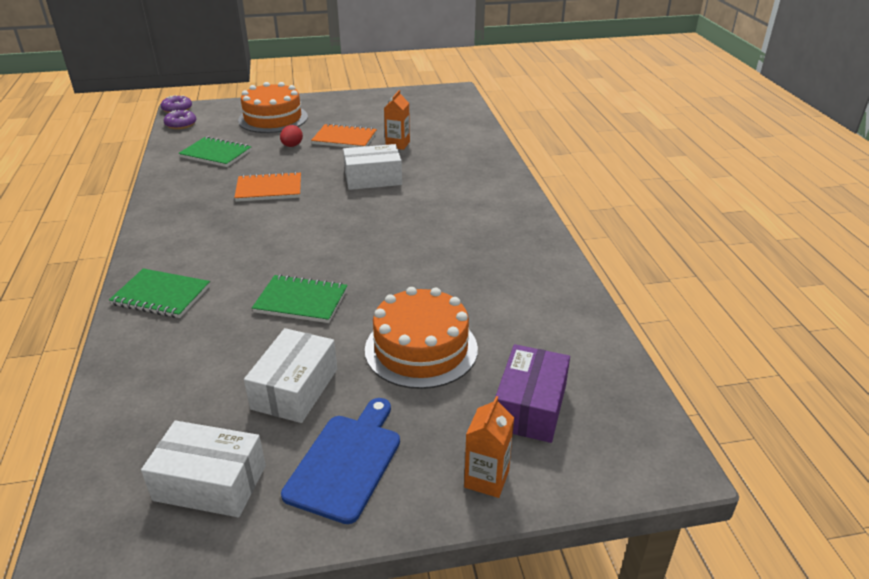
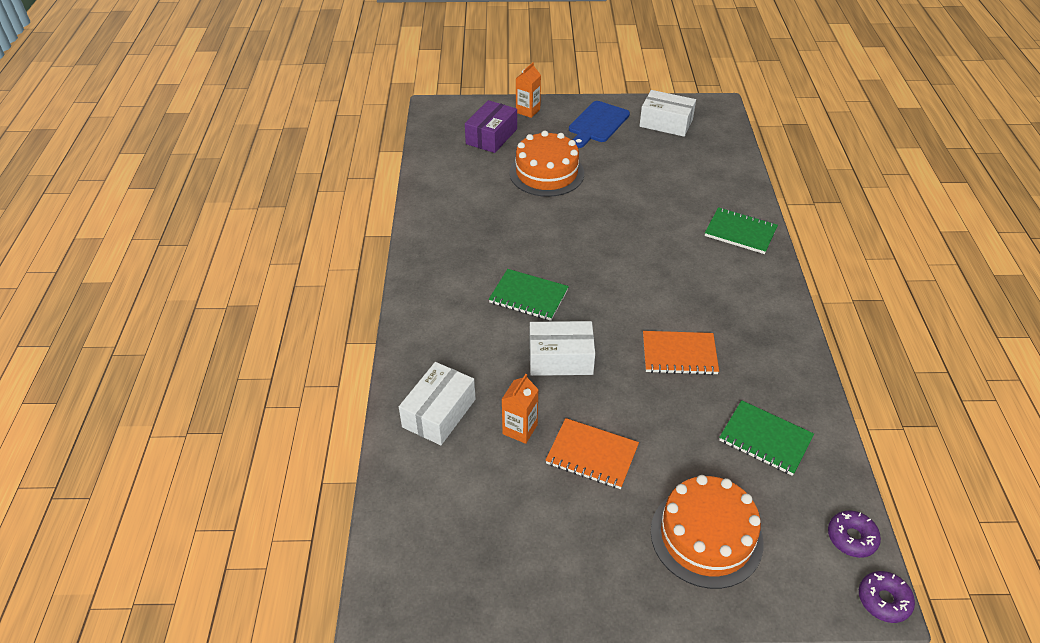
camera: 170 degrees left, 10 degrees up
white box [244,328,337,423] -> white box moved to [399,362,476,445]
green notebook [252,274,348,323] -> green notebook moved to [489,269,569,321]
red egg [280,125,303,147] -> none

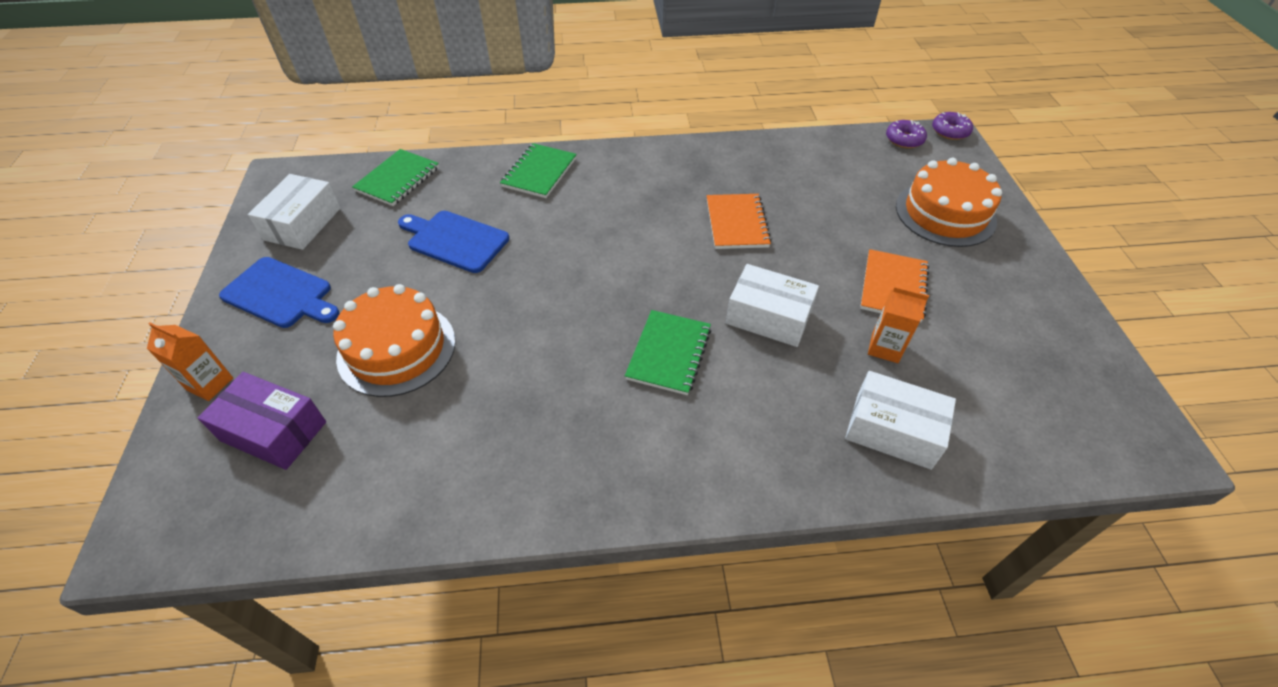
camera: 95 degrees left, 5 degrees up
white box [529,321,595,376] -> white box turned 60 degrees counterclockwise [726,264,819,347]
green notebook [719,400,814,476] -> green notebook moved to [352,149,439,206]
none -> blue cutting board [398,211,509,273]

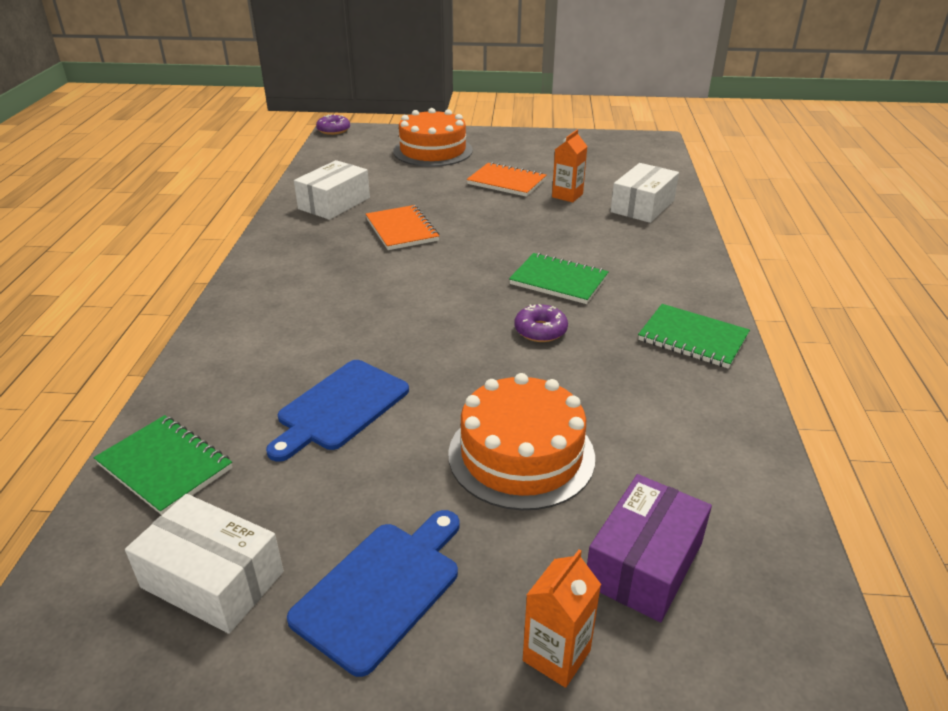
camera: 80 degrees left, 15 degrees down
green notebook [500,143,577,198] -> green notebook moved to [638,304,750,369]
orange notebook [707,194,772,249] -> orange notebook turned 60 degrees clockwise [366,205,439,250]
white box [726,264,819,347] -> white box moved to [294,160,370,220]
purple donut [886,120,927,149] -> purple donut moved to [514,304,568,342]

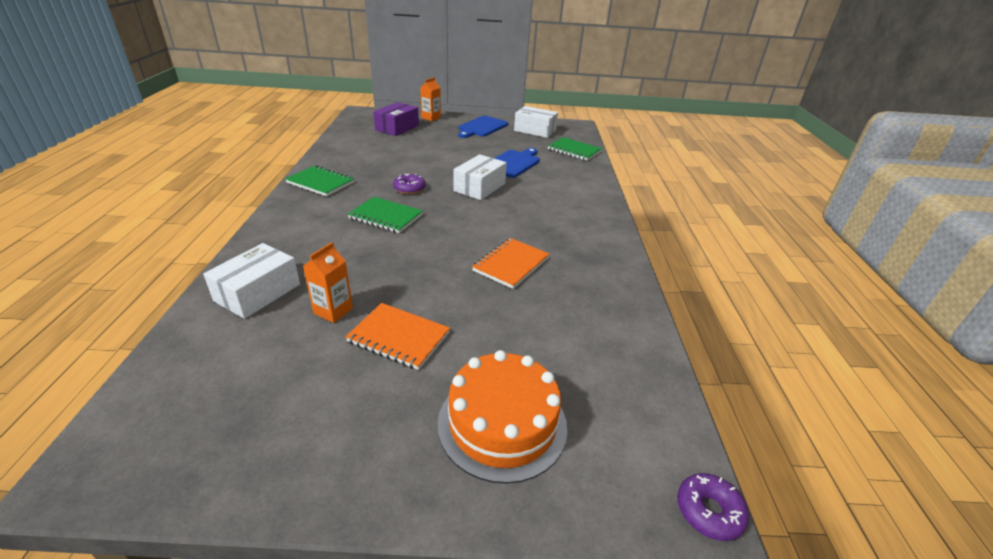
camera: 175 degrees right, 0 degrees up
white box [294,160,370,220] -> white box moved to [454,154,507,200]
orange notebook [366,205,439,250] -> orange notebook turned 60 degrees clockwise [472,238,550,289]
orange cake [448,373,595,510] -> none

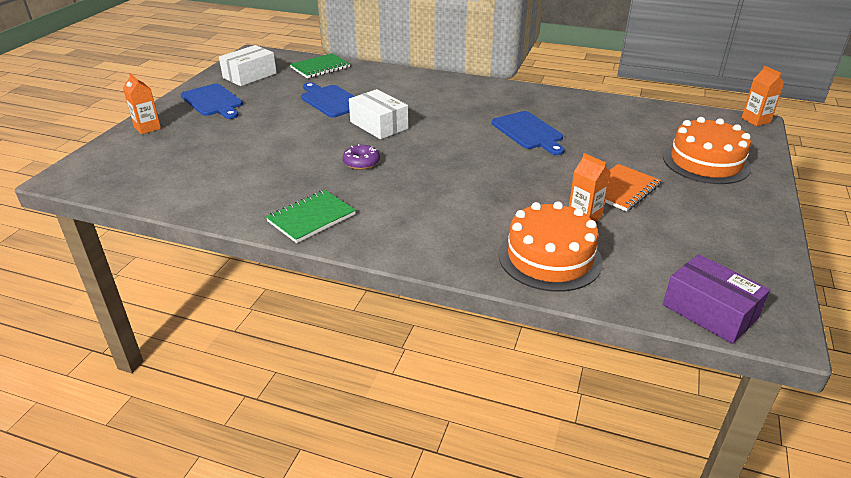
camera: 70 degrees left, 0 degrees up
white box [203,243,300,319] -> orange cake [499,201,603,292]
green notebook [348,197,423,233] -> none
purple box [373,102,419,136] -> purple box moved to [663,254,770,344]
orange notebook [472,238,550,289] -> blue cutting board [492,111,565,155]
purple donut [677,473,749,541] -> orange carton [742,66,784,126]

